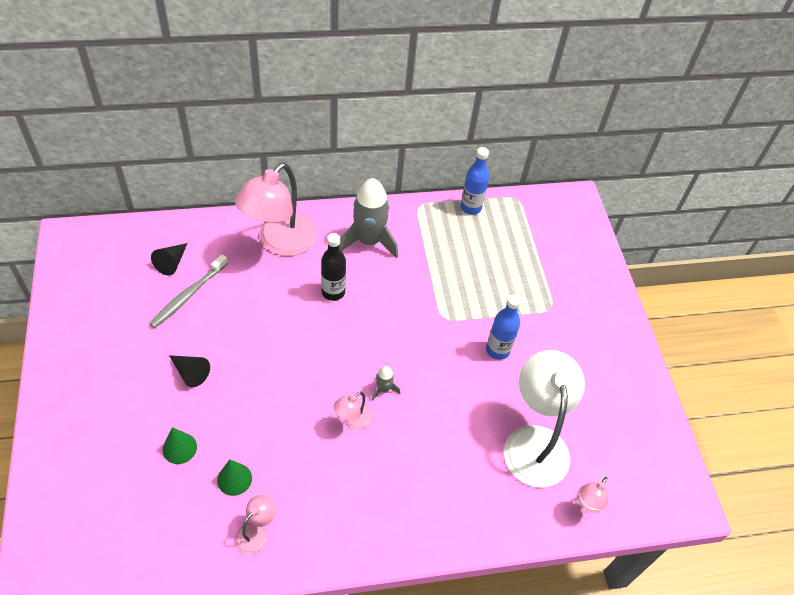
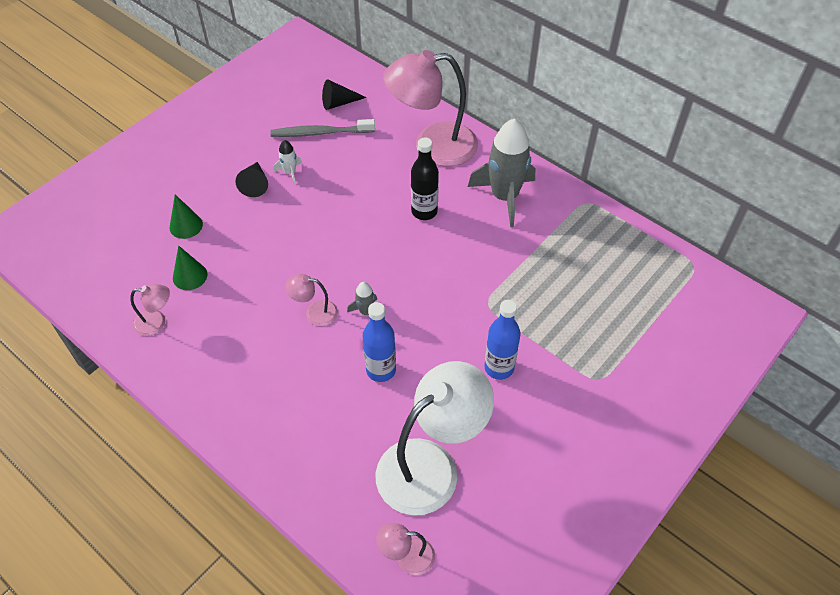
camera: 55 degrees right, 0 degrees up
blue bottle [461,147,489,215] -> blue bottle moved to [363,302,396,382]
none -> white rocket [274,140,302,184]

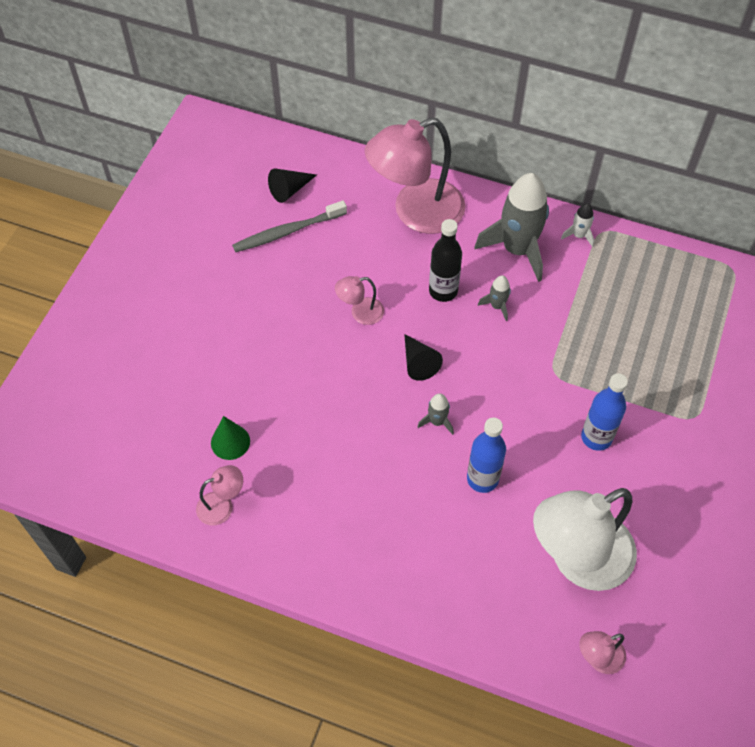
camera: 20 degrees left, 5 degrees up
green cone [170,195,203,239] -> none
black cone [235,162,268,197] -> black cone moved to [404,334,443,381]
white rocket [274,140,302,184] -> white rocket moved to [561,203,594,247]
pink lamp [285,274,338,326] -> pink lamp moved to [335,276,384,325]
white lamp [376,361,494,515] -> white lamp turned 150 degrees counterclockwise [533,488,637,591]
none -> grey rocket [478,275,511,321]

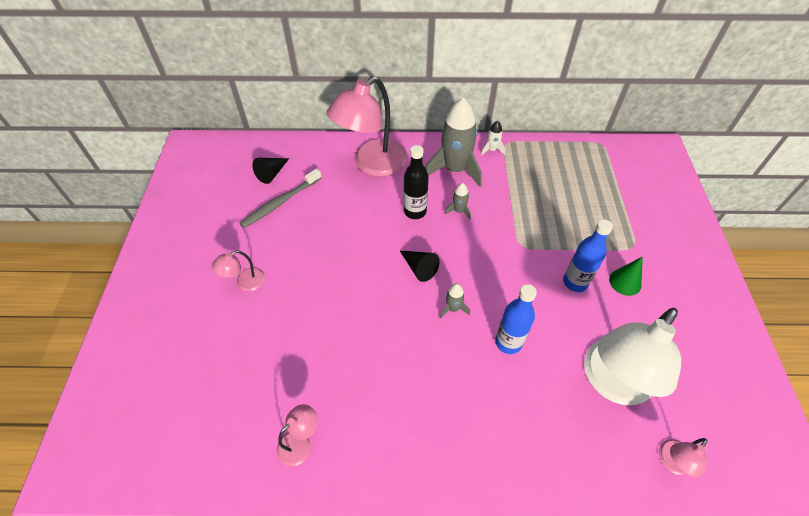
camera: 20 degrees left, 5 degrees down
green cone [211,416,250,460] -> green cone moved to [609,257,643,296]
pink lamp [335,276,384,325] -> pink lamp moved to [212,250,265,291]

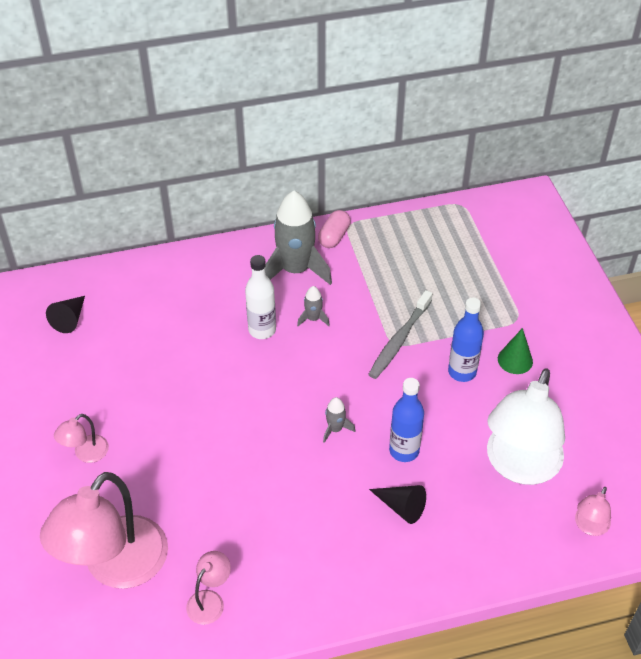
camera: 15 degrees left, 5 degrees down
grey toothbrush [240,169,322,228] -> grey toothbrush moved to [368,290,432,379]
pink lamp [327,76,407,177] -> pink lamp moved to [40,472,168,589]
black cone [399,250,440,282] -> black cone moved to [369,485,426,524]
black bottle [404,145,429,219] -> white bottle [245,255,276,339]
white rocket [481,121,506,156] -> pink capsule [318,210,351,248]

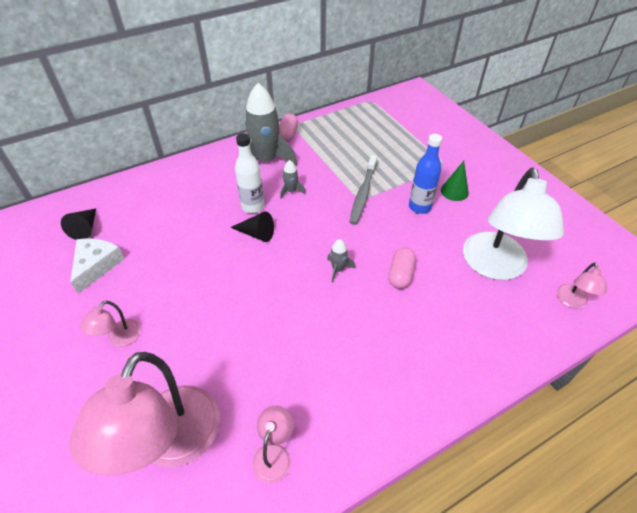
camera: 15 degrees left, 0 degrees up
black cone [369,485,426,524] -> black cone moved to [230,211,274,242]
blue bottle [389,378,424,462] -> pink capsule [388,248,416,289]
none -> white cheese [70,238,125,294]

